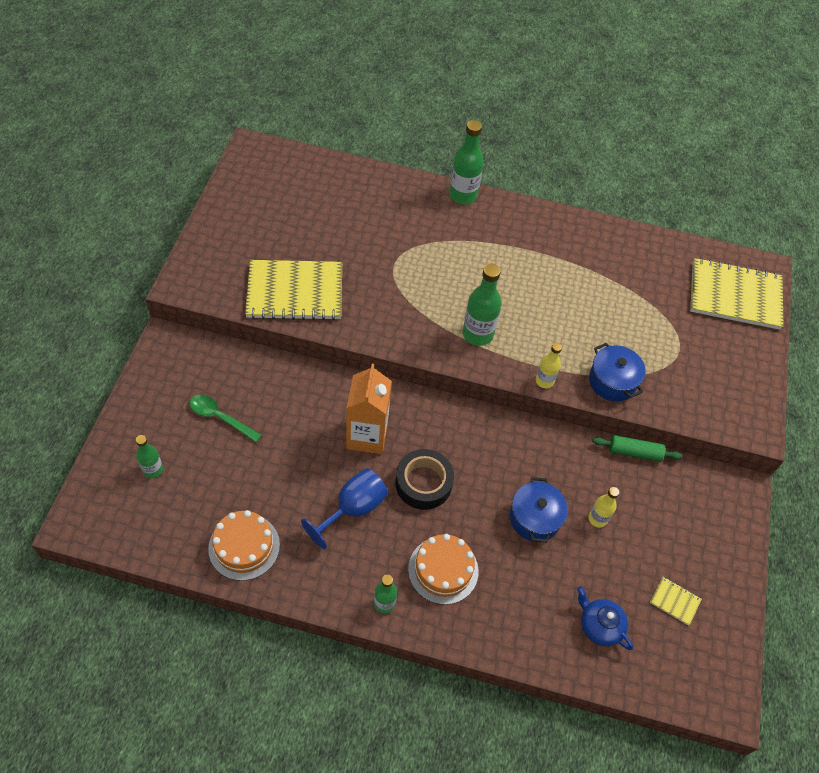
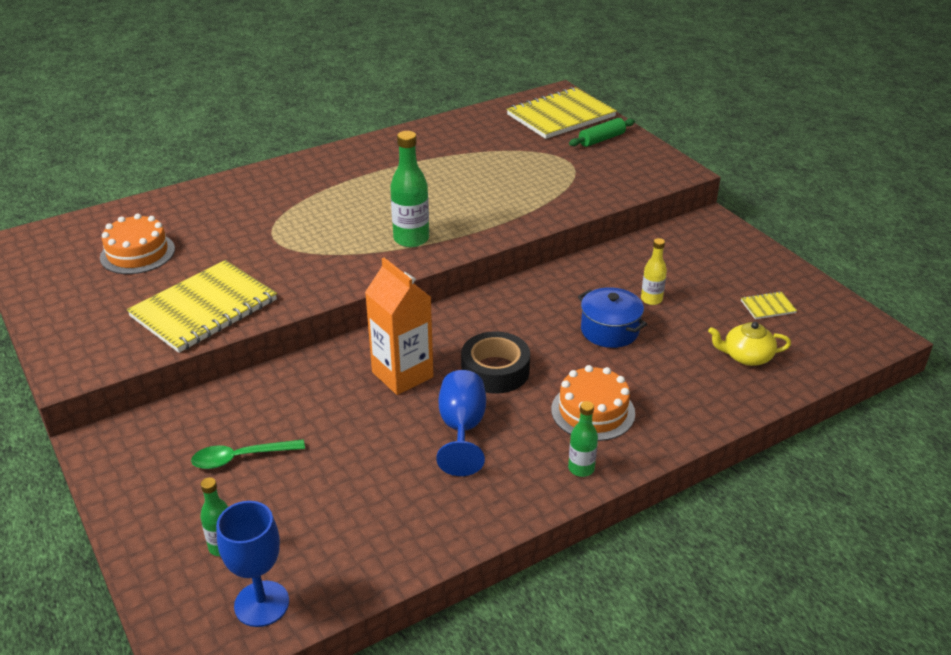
camera: 40 degrees left, 20 degrees down
orange cake [208,510,280,581] -> orange cake moved to [100,214,175,274]
green bottle [449,120,484,205] -> none
yellow bottle [536,343,562,388] -> none
blue teapot [577,586,633,650] -> yellow teapot [708,322,791,366]
blue pot [589,343,646,401] -> none
green rolling pin [592,435,682,462] -> green rolling pin moved to [569,118,635,147]
none -> blue goblet [216,501,289,627]

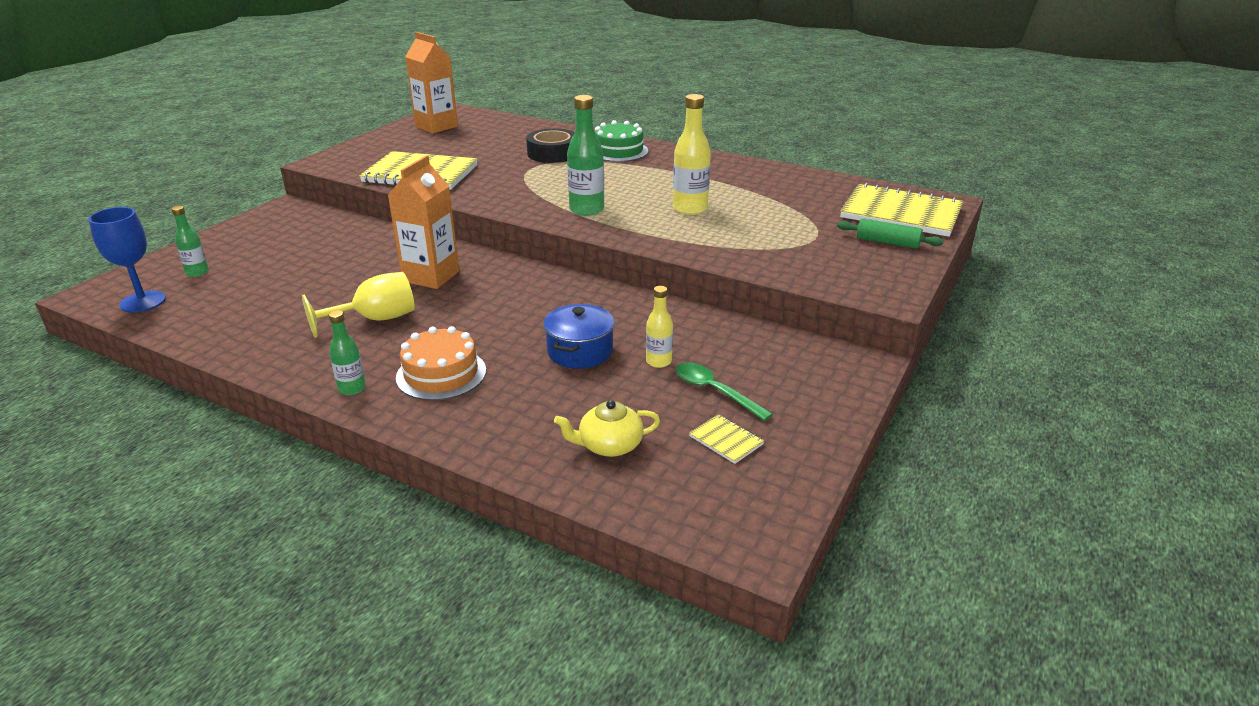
camera: 60 degrees right, 5 degrees down
orange cake [100,214,175,274] -> none
green spoon [191,439,305,469] -> green spoon moved to [676,363,773,421]
blue goblet [436,370,486,476] -> yellow goblet [302,272,415,338]
black tape [461,331,530,394] -> black tape moved to [526,128,575,163]
yellow teapot [708,322,791,366] -> yellow teapot turned 75 degrees counterclockwise [554,400,660,457]
none -> orange carton [405,32,458,134]
none -> green cake [594,120,648,162]
none -> yellow bottle [673,94,711,215]

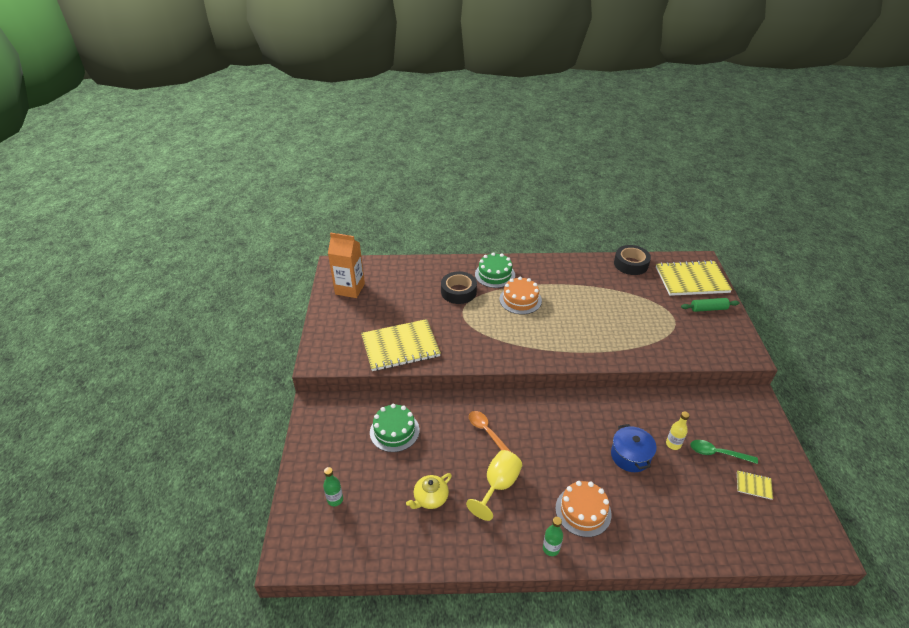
camera: 30 degrees left, 10 degrees up
blue goblet [88,207,166,313] -> none
orange carton [387,155,459,289] -> orange spoon [469,411,511,452]
yellow teapot [554,400,660,457] -> yellow teapot moved to [406,473,452,509]
green bottle [567,95,604,216] -> none
yellow bottle [673,94,711,215] -> none
none -> green cake [370,404,420,452]
none -> orange cake [499,277,542,314]
none -> black tape [614,245,651,275]

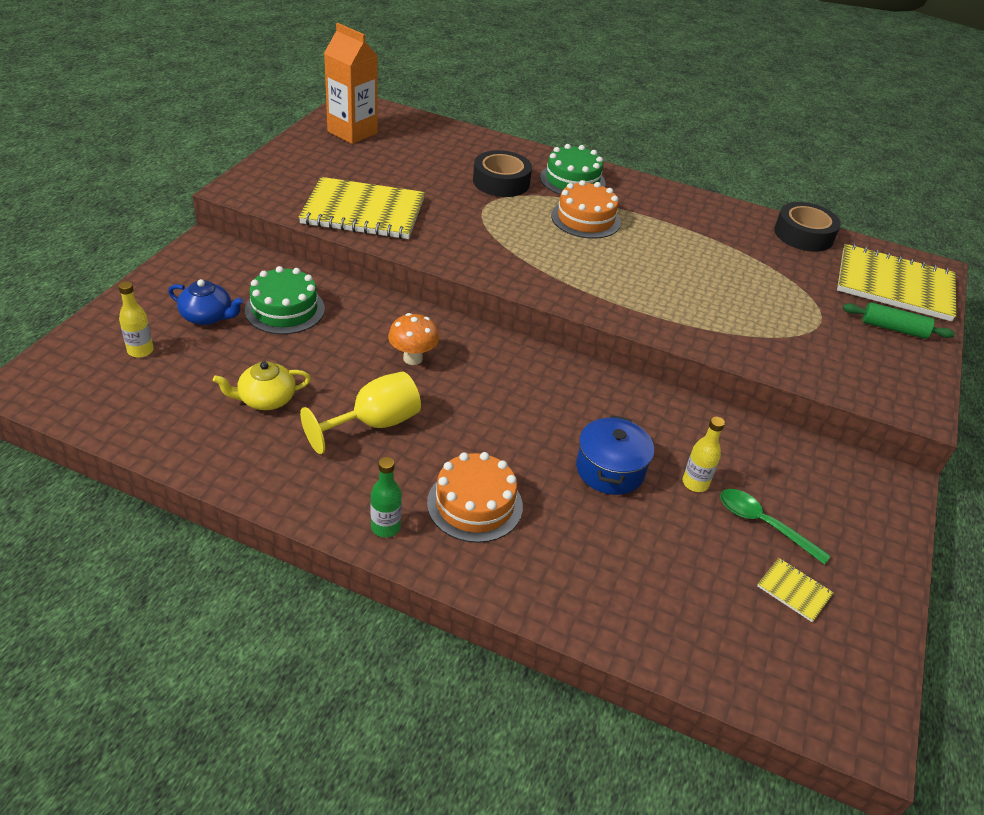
camera: 20 degrees right, 0 degrees up
green bottle [323,467,343,506] -> yellow bottle [118,281,154,358]
orange spoon [469,411,511,452] -> orange mushroom [388,313,439,365]
none -> blue teapot [168,279,244,325]

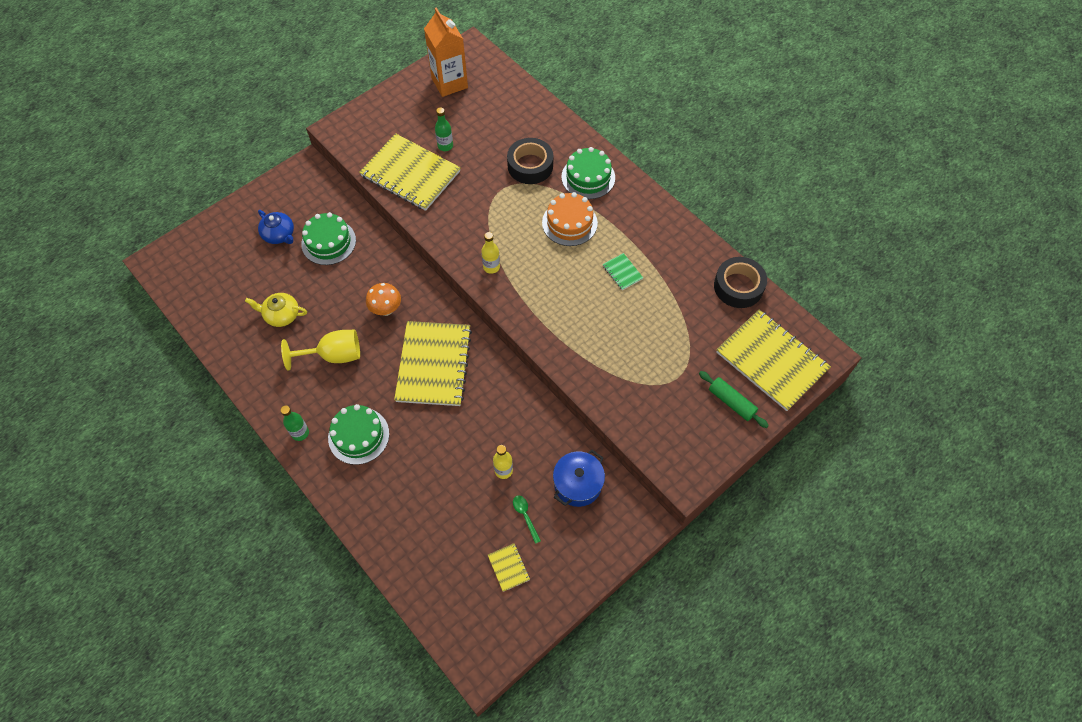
camera: 30 degrees right, 20 degrees up
yellow bottle [118,281,154,358] -> yellow bottle moved to [481,232,500,274]
orange cake [427,452,523,543] -> green cake [328,404,389,465]
blue pot [576,415,654,495] -> blue pot moved to [553,450,605,507]
green spoon [720,489,831,565] -> green spoon [513,495,541,544], size x0.65
none -> yellow notebook [394,321,472,406]
none -> green bottle [435,107,453,151]
none -> green notebook [602,253,643,290]

